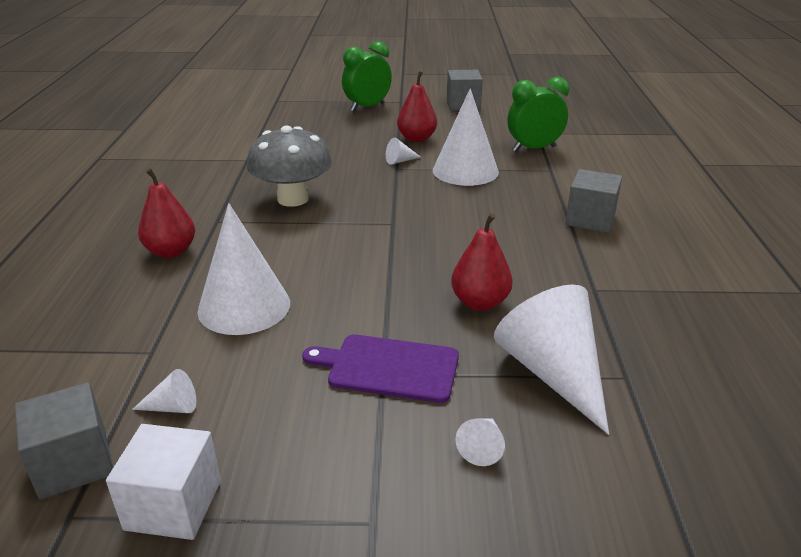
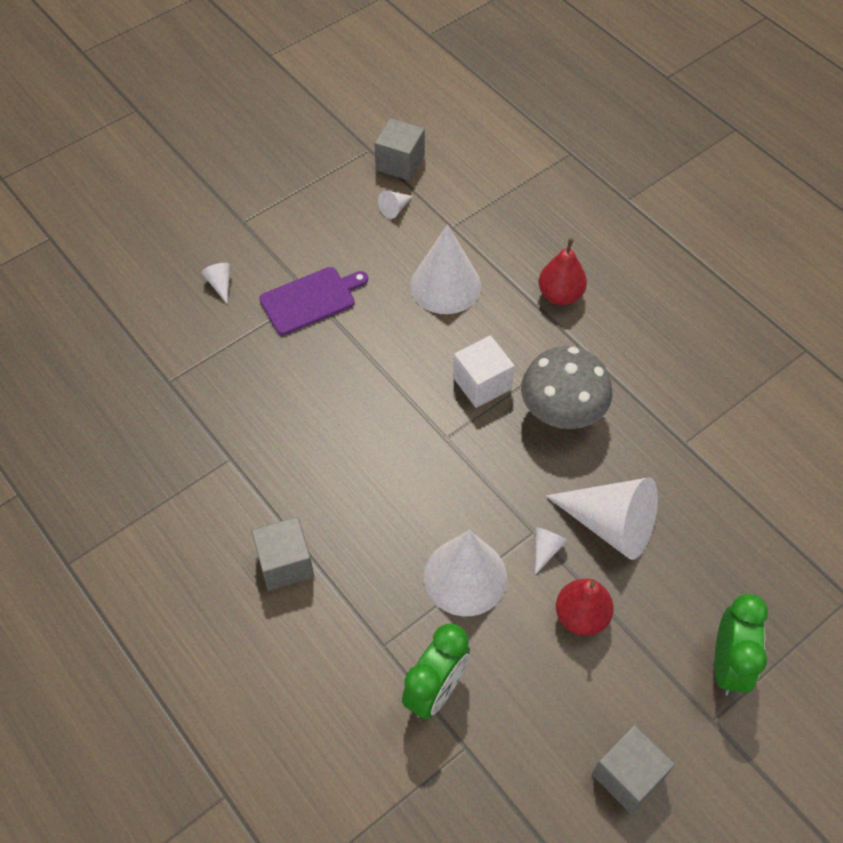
camera: 140 degrees right, 25 degrees up
white cube [106,424,221,540] -> white cube moved to [453,335,515,408]
red pear [451,213,513,311] -> none
white cone [494,285,609,435] -> white cone moved to [546,478,658,560]

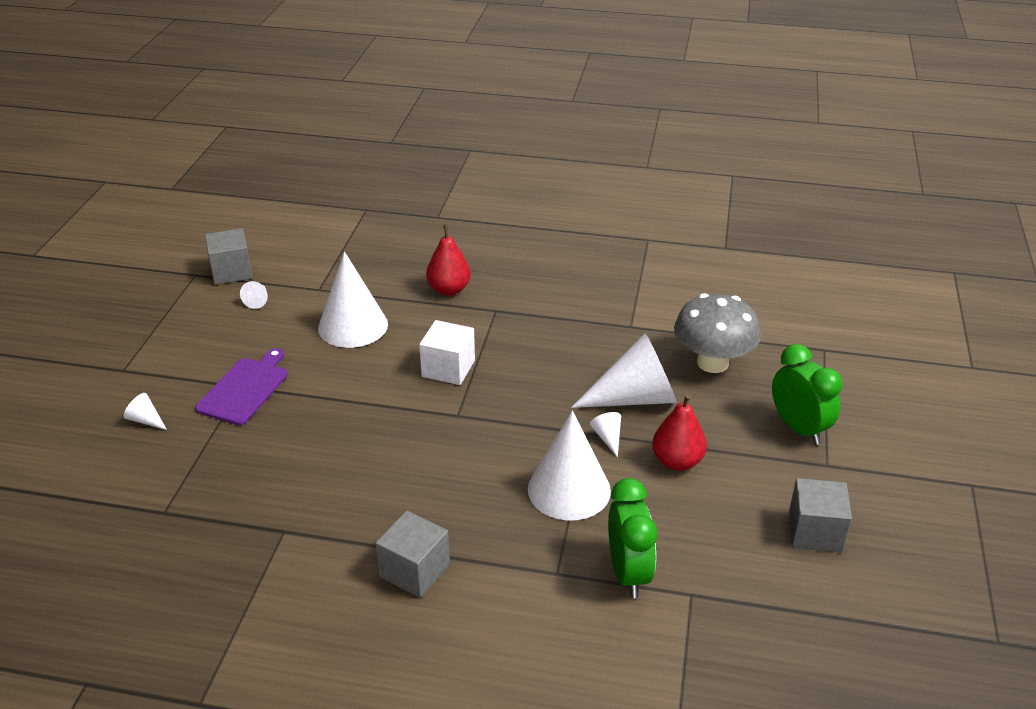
camera: 40 degrees left, 20 degrees down
grey mushroom [521,346,612,429] -> grey mushroom moved to [674,293,761,373]

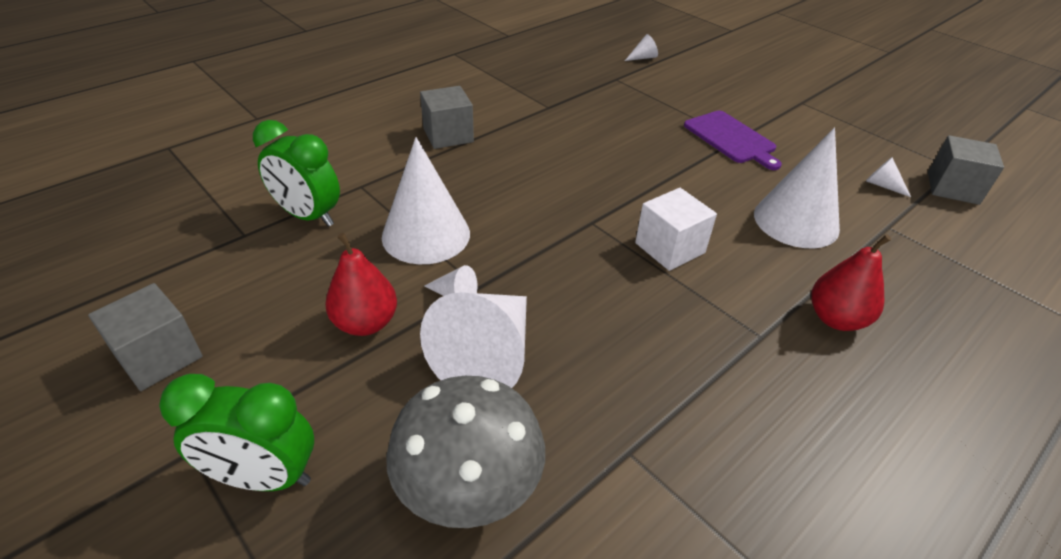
camera: 125 degrees right, 5 degrees up
white cone [124,393,167,430] -> white cone moved to [625,34,658,61]

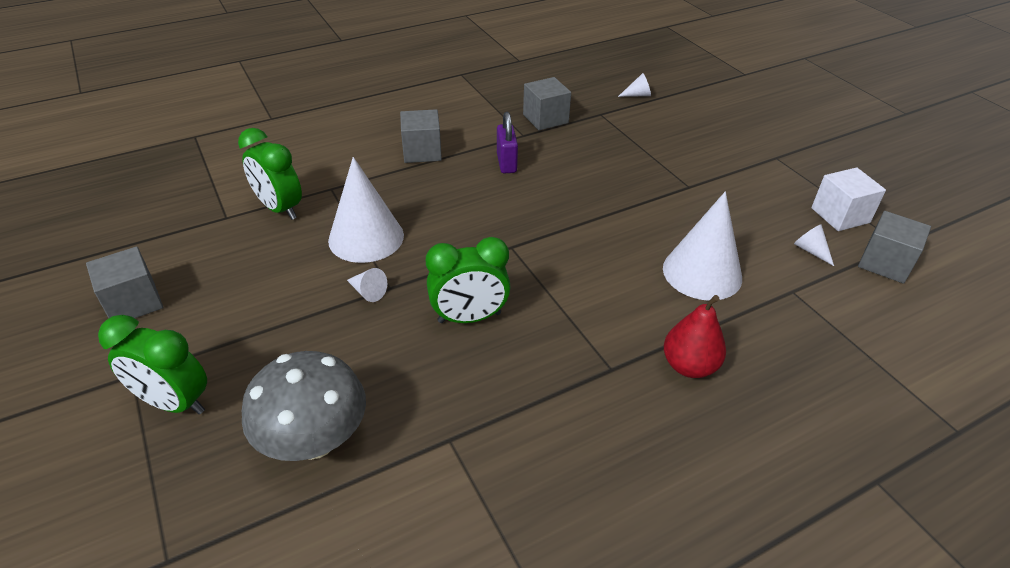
camera: 15 degrees right, 0 degrees up
red pear [325,233,397,336] -> none
white cone [420,292,527,388] -> none
white cube [635,188,717,271] -> white cube moved to [811,167,886,231]
purple cutting board [684,111,782,170] -> none
none -> green clock [426,237,511,323]
none -> purple padlock [497,112,518,173]
none -> grey cube [523,77,571,130]

